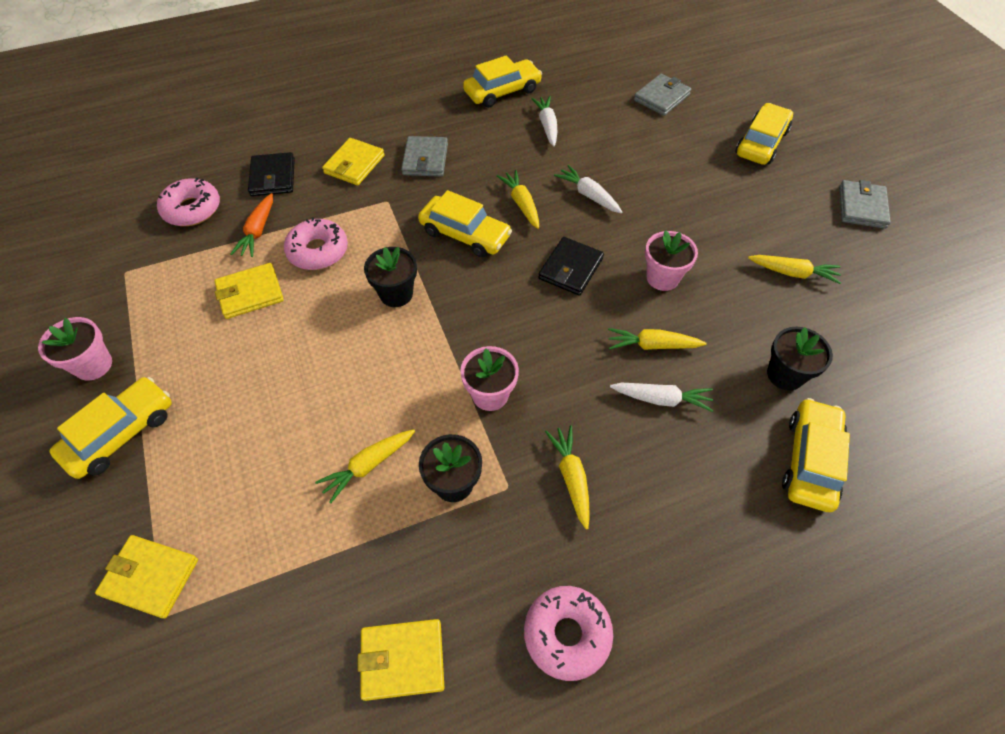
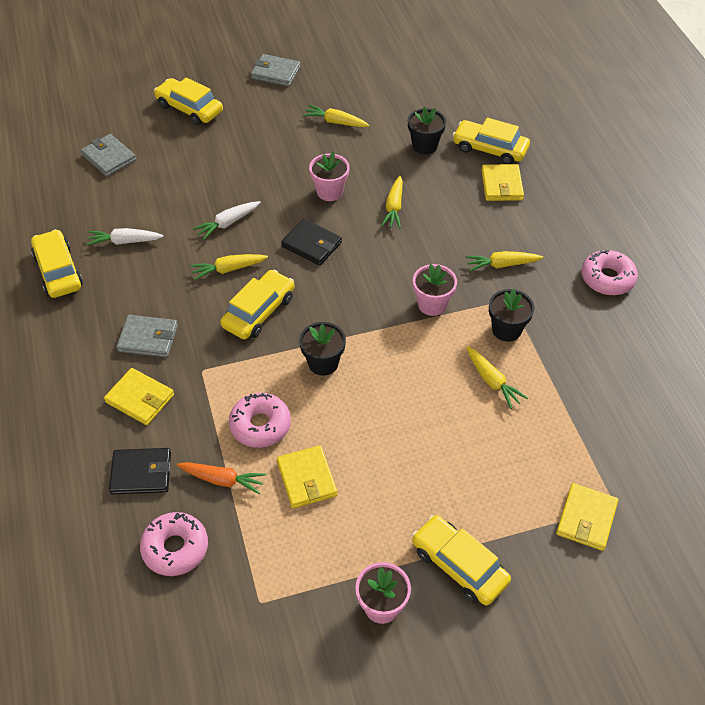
camera: 85 degrees left, 5 degrees down
yellow wallet [358,619,444,701] -> yellow wallet moved to [481,164,524,201]
white carrot [610,383,714,412] -> none
yellow carrot [748,255,841,284] -> yellow carrot turned 90 degrees counterclockwise [303,105,369,127]

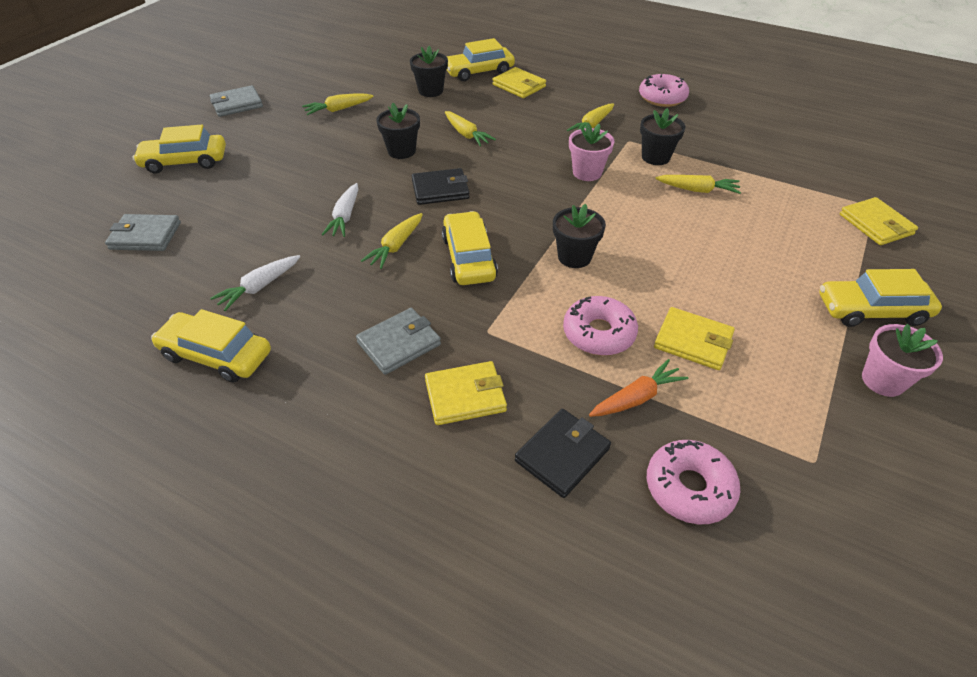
camera: 45 degrees left, 5 degrees down
pink flower pot [309,152,350,201] -> black flower pot [376,103,420,159]

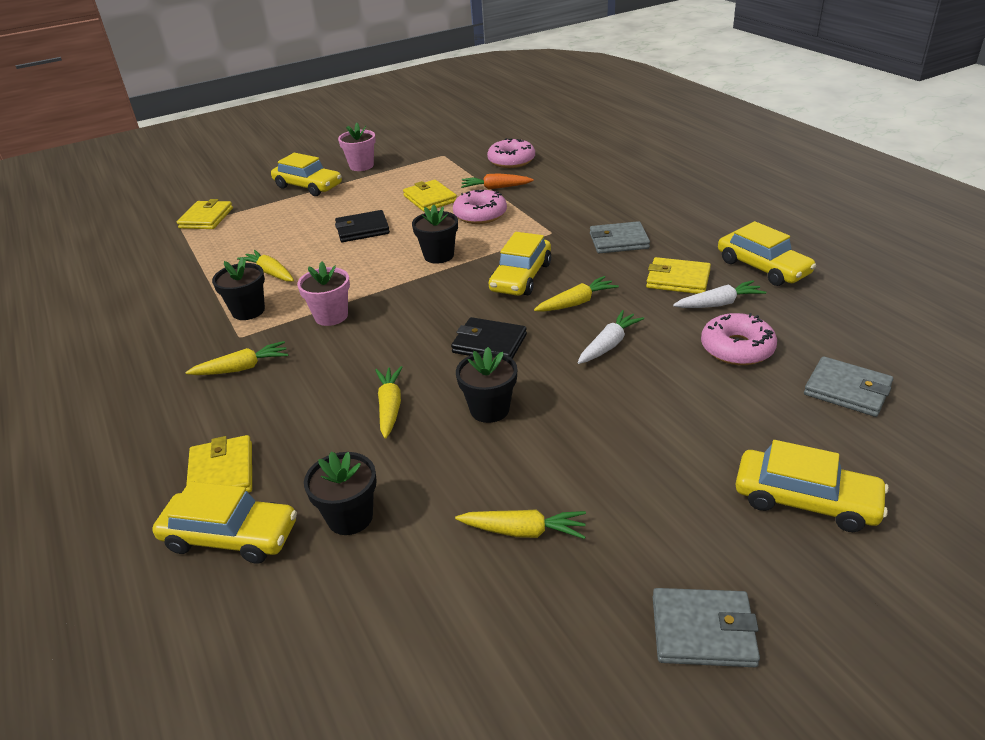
camera: 145 degrees left, 10 degrees down
yellow wallet [425,361,507,425] -> yellow wallet moved to [646,257,711,294]
black wallet [515,409,611,498] -> black wallet moved to [335,210,390,242]
pink donut [639,74,689,107] -> pink donut moved to [701,313,777,365]

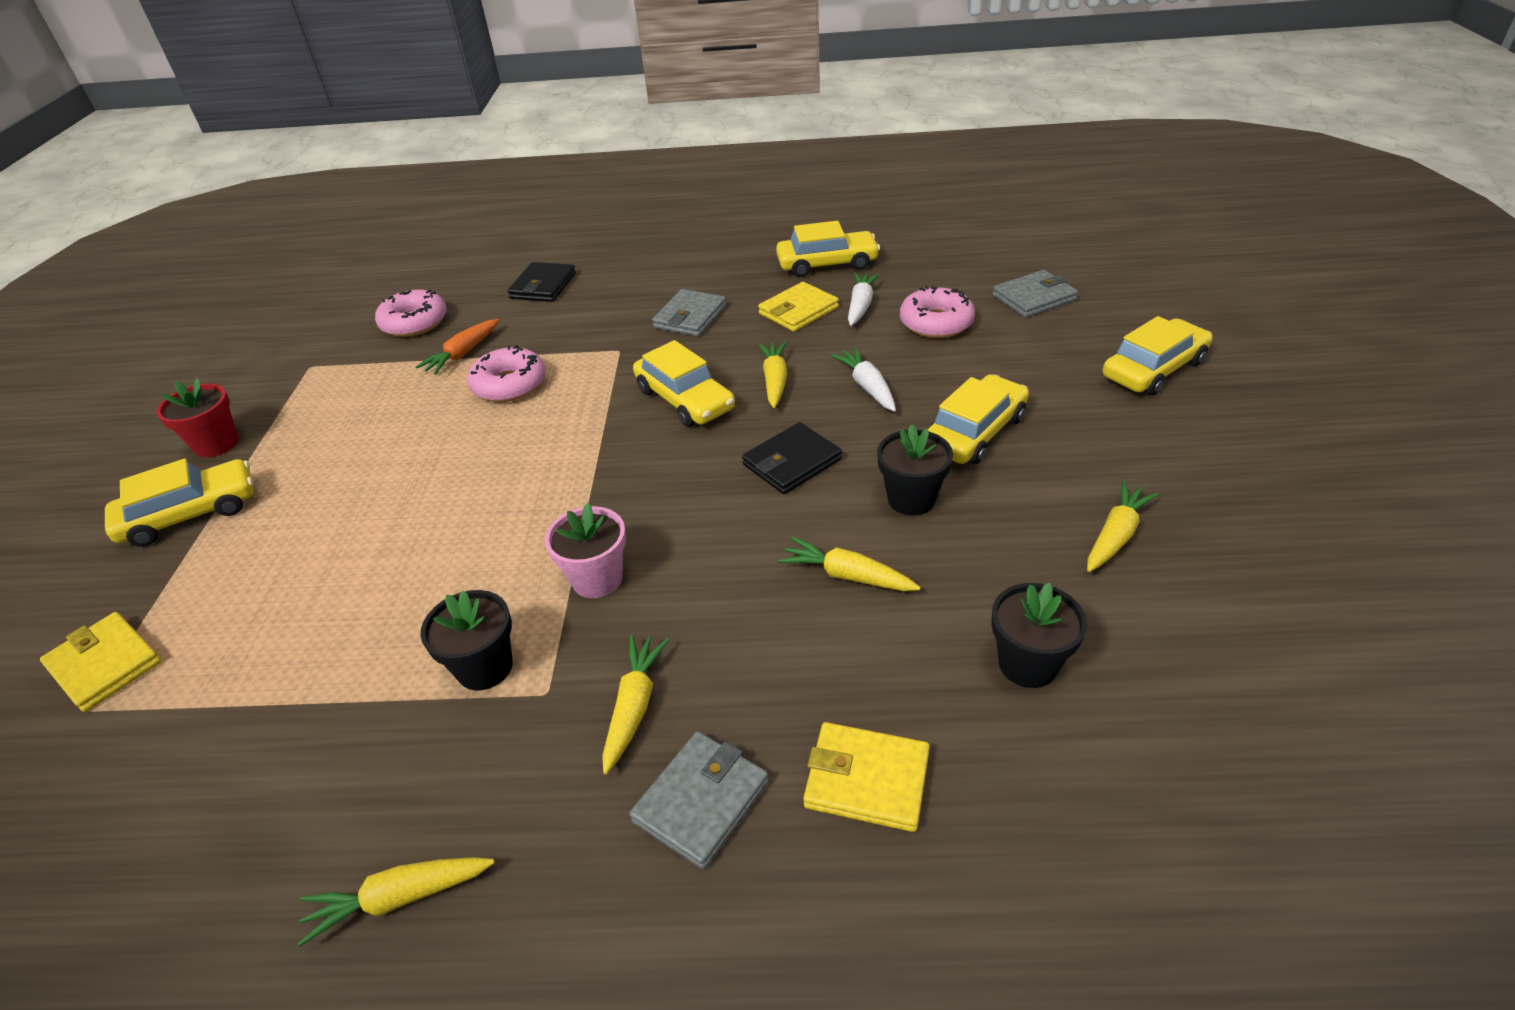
camera: 60 degrees left, 5 degrees up
yellow car [152,481,297,564] -> yellow car moved to [928,374,1029,464]
yellow carrot [237,250,294,282] -> yellow carrot moved to [298,857,495,946]
black wallet [335,210,390,242] -> black wallet moved to [507,262,576,302]
pink flower pot [338,123,376,171] -> red flower pot [157,378,239,457]
yellow wallet [403,180,457,212] -> none
black flower pot [412,204,458,264] -> none
grey wallet [653,588,760,667] -> grey wallet moved to [629,731,769,869]

